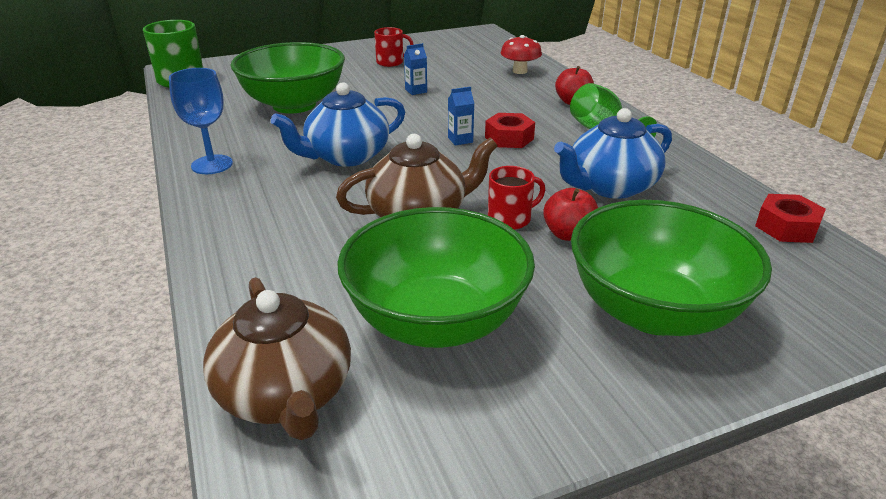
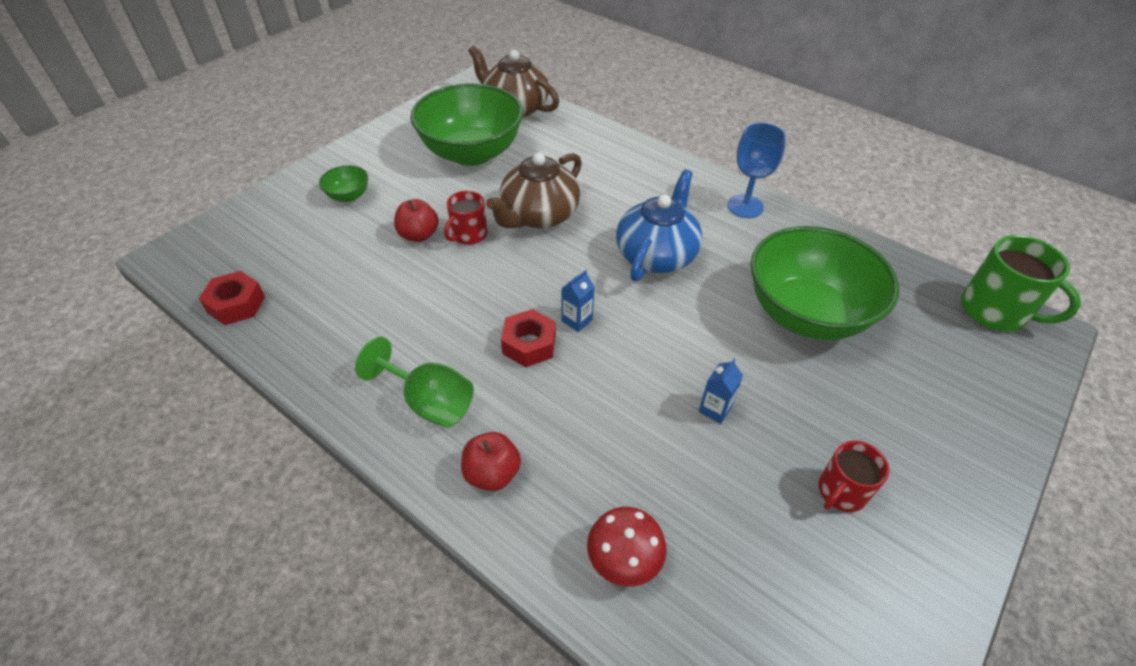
camera: 150 degrees right, 15 degrees up
blue teapot [554,108,672,199] -> none
green bowl [571,200,772,336] -> green bowl [319,165,368,202], size x0.41

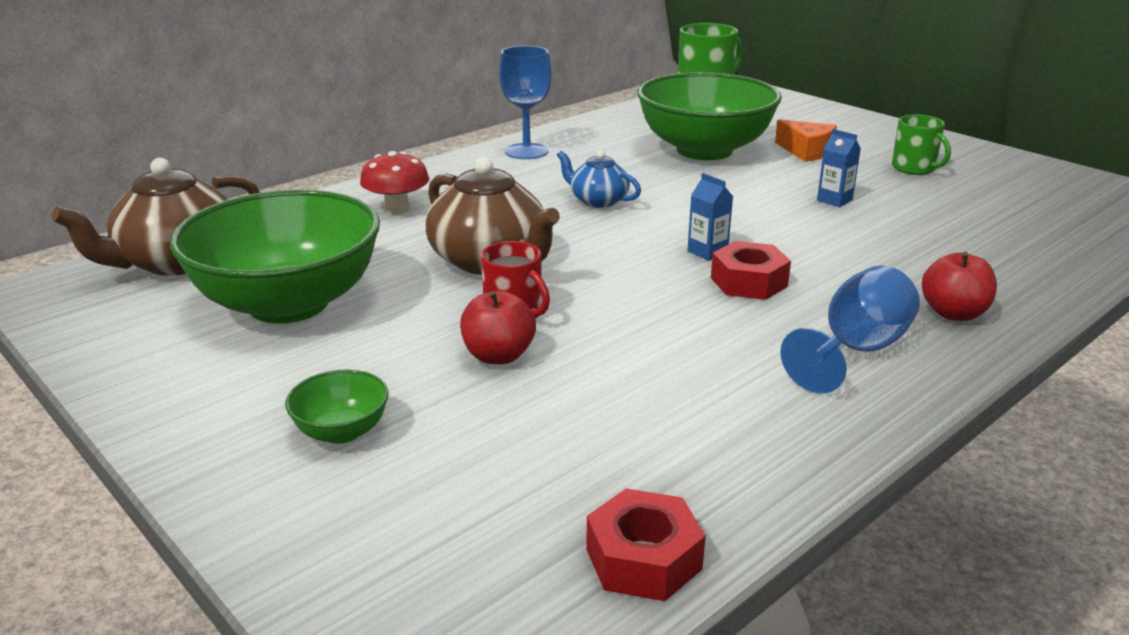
camera: 80 degrees left, 20 degrees down
green goblet [355,337,474,428] -> blue goblet [780,265,920,394]
red mushroom [587,507,667,587] -> red mushroom moved to [360,151,430,214]
blue teapot [616,170,702,281] -> blue teapot [557,150,641,208], size x0.56
red mug [819,440,889,512] -> green mug [892,114,951,175]
none -> orange cheese [775,119,837,162]

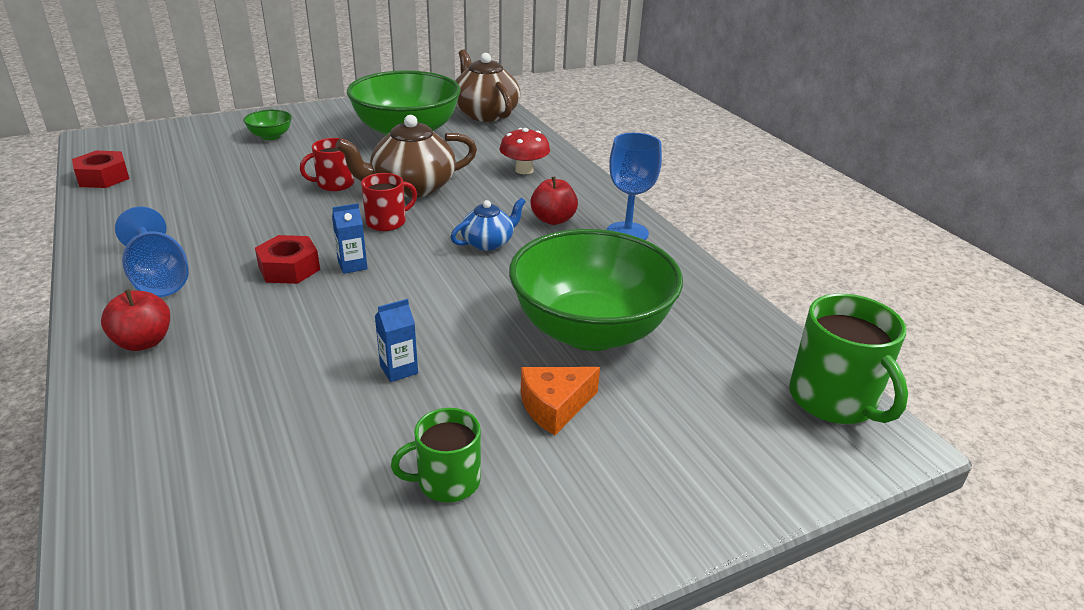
camera: 105 degrees right, 5 degrees up
red apple [460,291,536,364] -> red apple moved to [530,177,578,225]
none -> red mug [361,173,417,231]

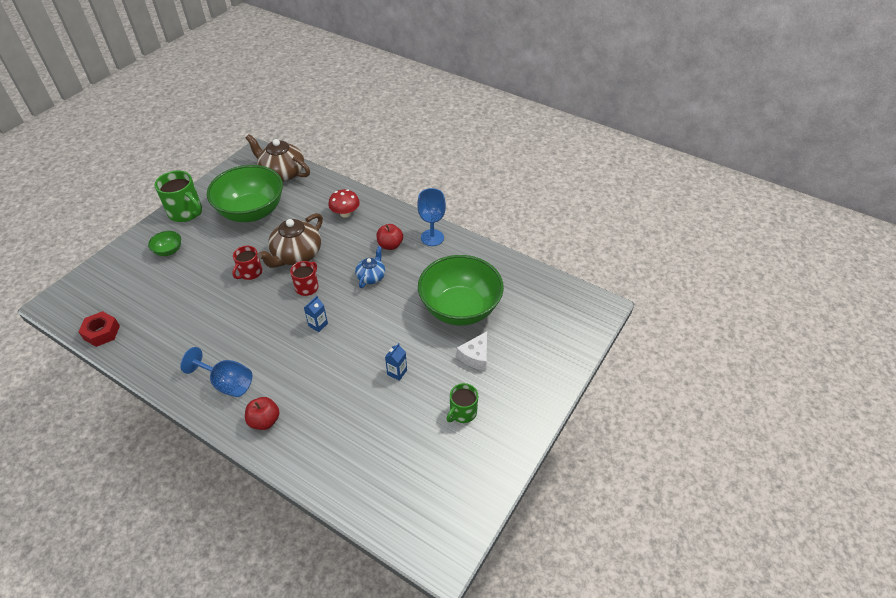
camera: 30 degrees left, 15 degrees up
red nut [255,235,320,284] -> none
orange cheese [521,367,600,435] -> white cheese [457,331,487,370]
green mug [789,293,908,424] -> green mug moved to [155,170,202,222]

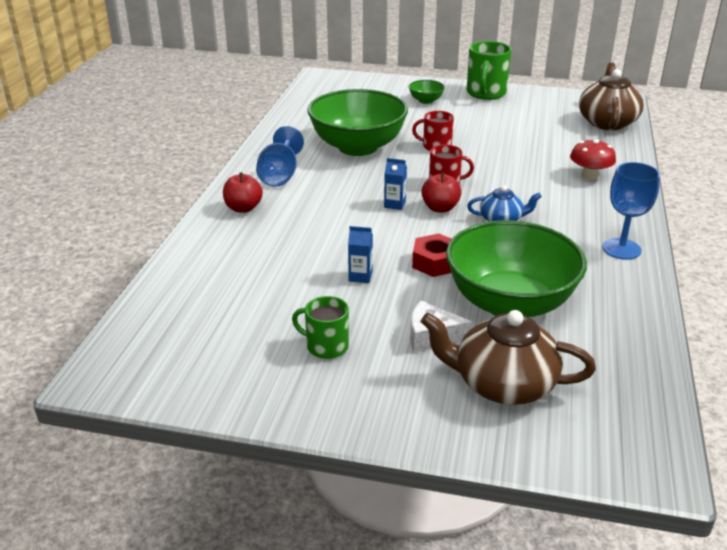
camera: 70 degrees right, 15 degrees down
red nut [79,311,120,347] -> red nut moved to [412,233,451,277]
green bowl [207,165,283,222] -> green bowl moved to [307,89,408,156]
brown teapot [257,213,323,268] -> brown teapot moved to [421,310,596,405]
red apple [376,224,403,250] -> red apple moved to [421,172,461,213]

